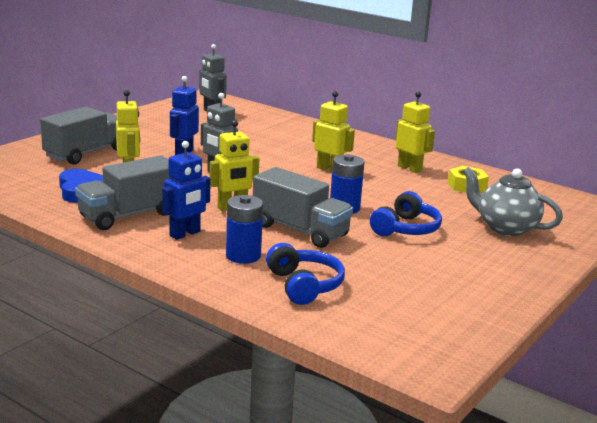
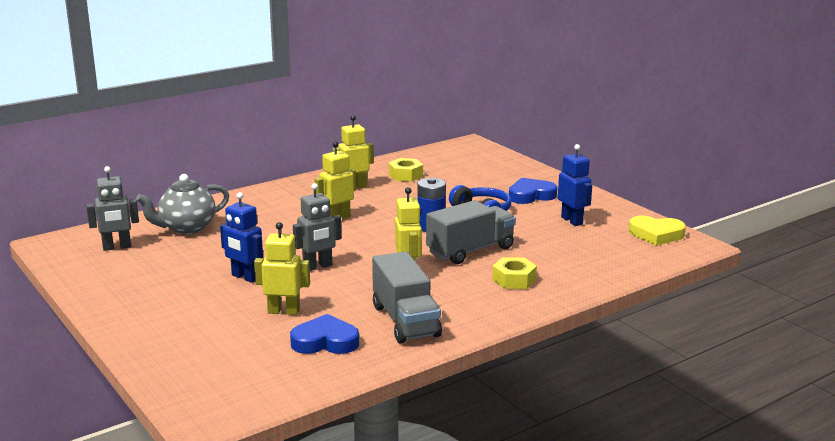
camera: 70 degrees left, 0 degrees up
grey truck [40,107,117,165] -> none
blue robot [162,141,211,240] -> blue robot moved to [558,144,592,226]
blue battery [226,195,263,264] -> yellow nut [492,257,537,289]
blue headphones [266,243,345,305] -> none
grey teapot [463,167,563,236] -> grey teapot moved to [136,174,229,234]
none -> blue heart [509,178,558,204]
none -> yellow heart [628,216,686,246]

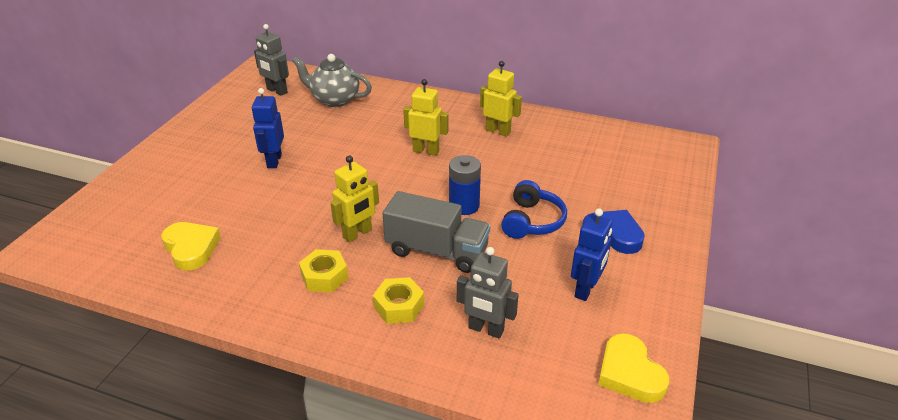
camera: 55 degrees right, 15 degrees up
yellow robot [254,222,310,315] -> none
blue heart [290,314,359,354] -> yellow heart [161,222,221,270]
grey robot [293,183,341,271] -> grey robot moved to [457,247,519,339]
grey truck [372,251,442,344] -> none
yellow nut [389,158,423,182] -> yellow nut moved to [299,249,348,293]

